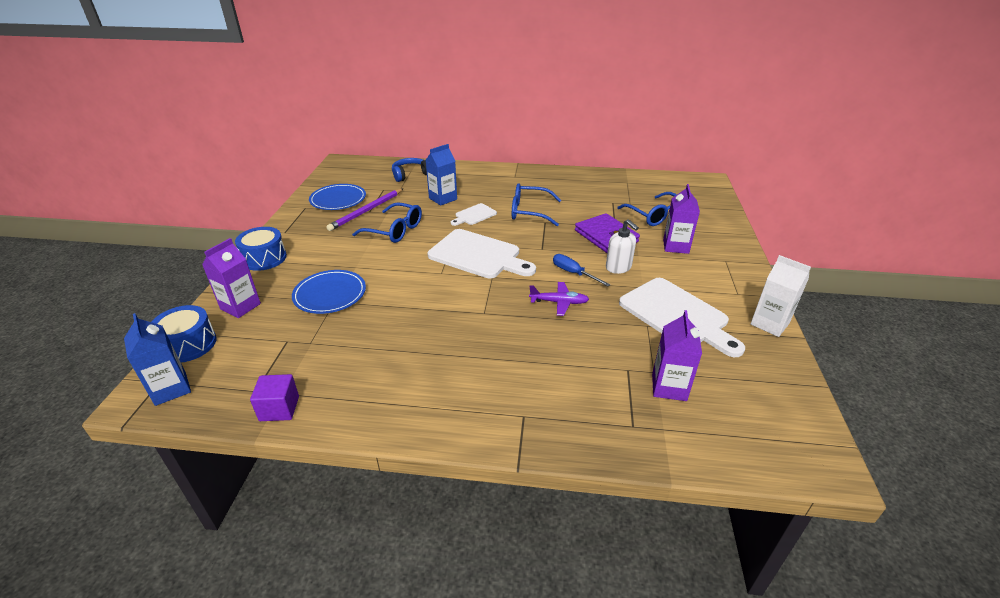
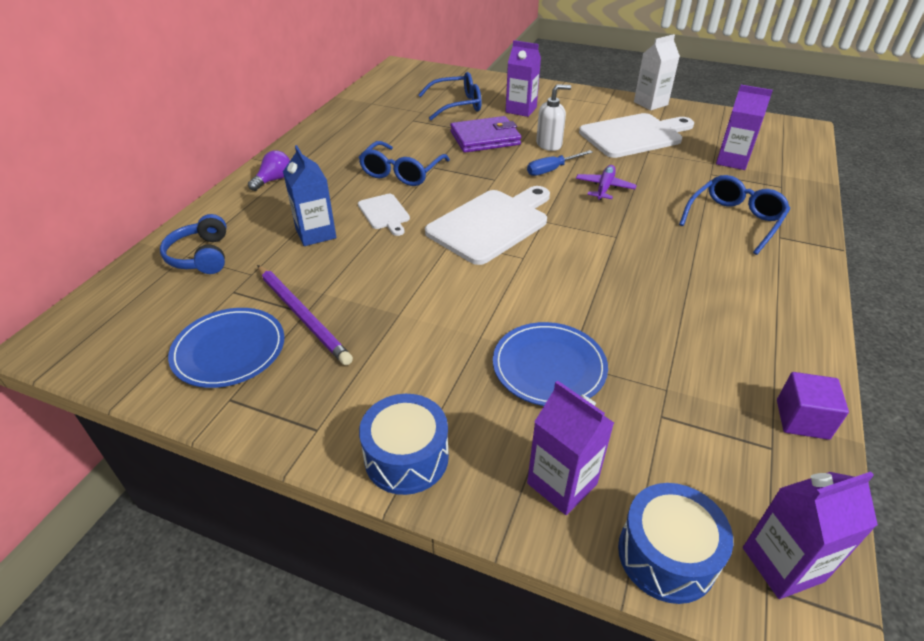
camera: 75 degrees left, 5 degrees up
blue carton [124,313,191,406] -> purple carton [743,472,878,599]
blue glasses [352,202,422,243] -> blue glasses moved to [679,175,790,255]
none -> purple light bulb [248,151,290,191]

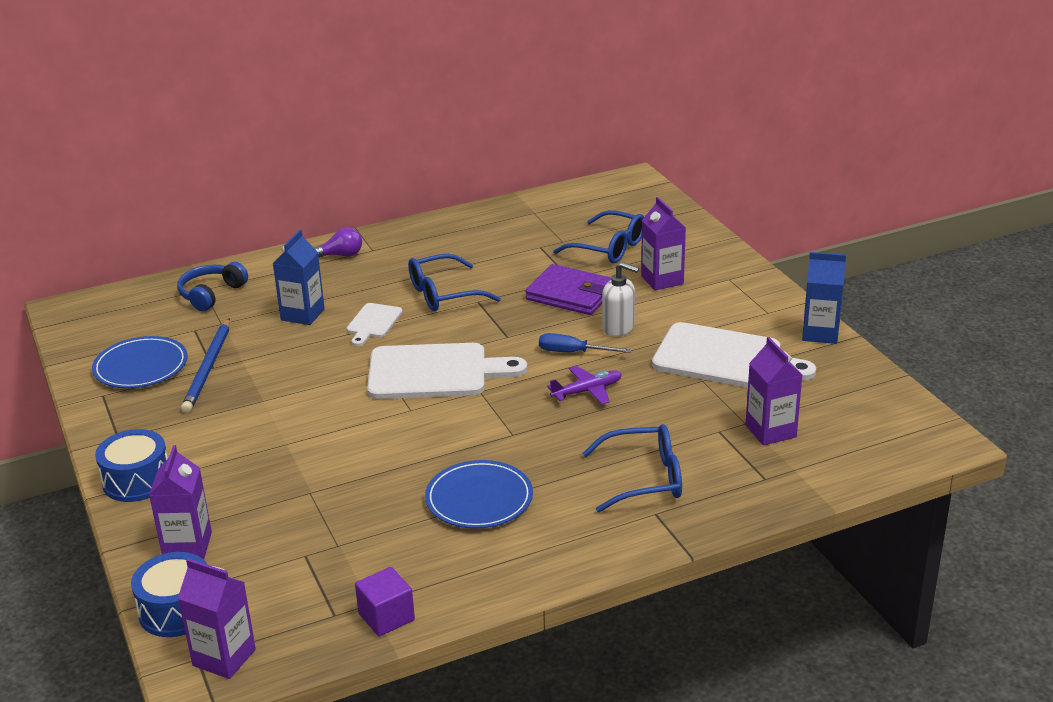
camera: 45 degrees right, 10 degrees down
purple pencil [257,265,353,365] -> blue pencil [181,318,230,413]
blue plate [493,322,608,406] -> blue plate moved to [425,460,533,529]
white carton [634,34,680,110] -> blue carton [802,252,846,344]

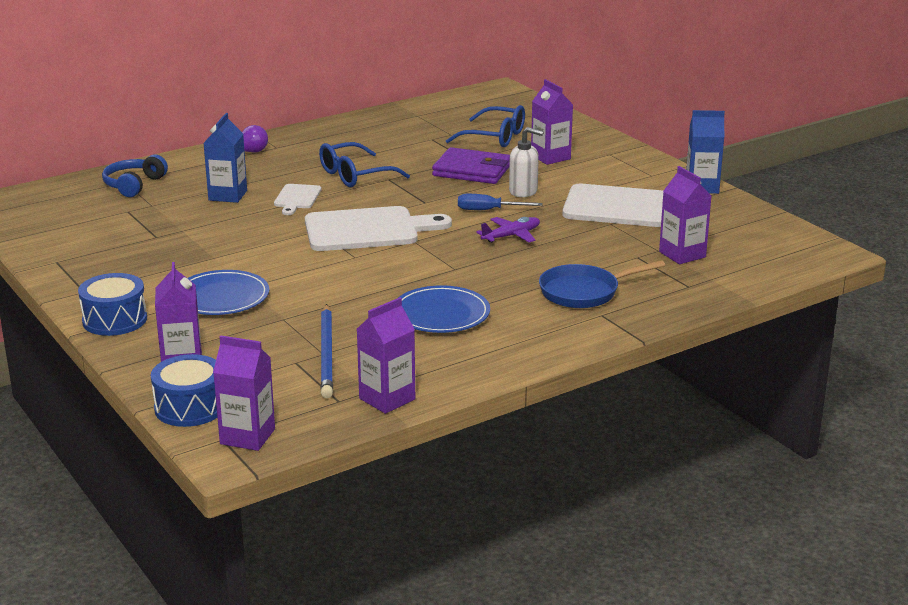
camera: 10 degrees left, 5 degrees down
blue plate [92,336,188,388] -> blue plate moved to [188,270,269,315]
blue pencil [181,318,230,413] -> blue pencil moved to [321,304,333,398]
purple cube [355,567,415,637] -> purple carton [357,297,415,414]
blue glasses [582,424,682,512] -> blue pan [539,260,665,308]

